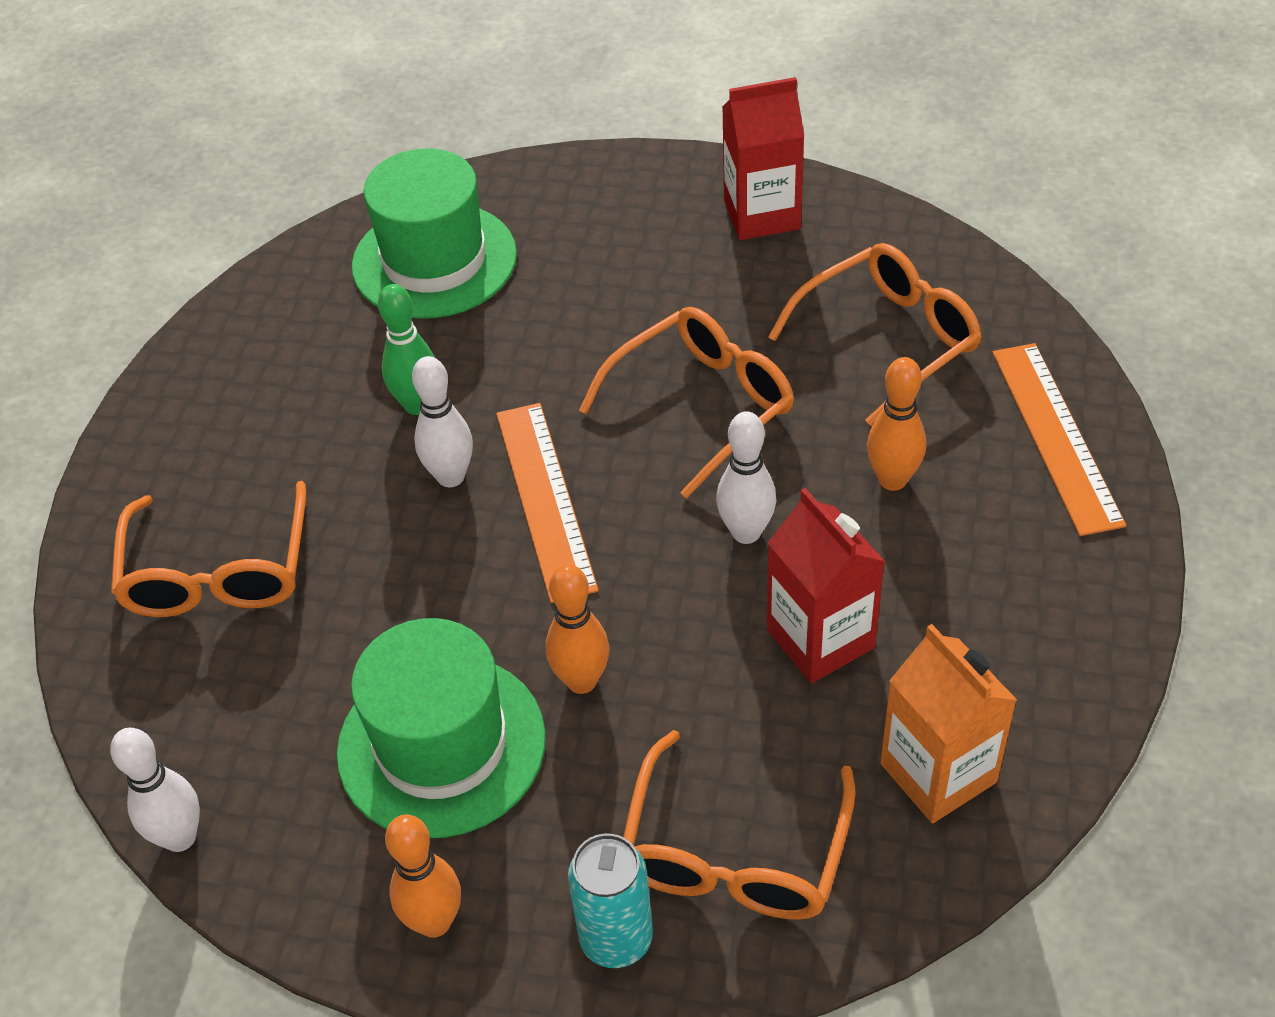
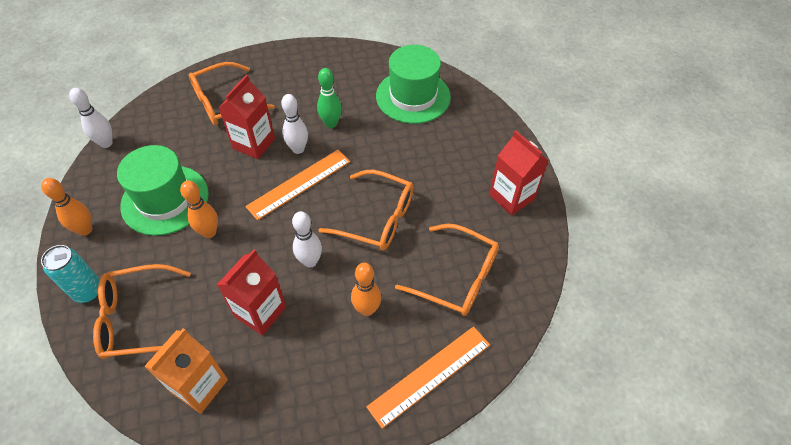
camera: 60 degrees right, 5 degrees up
none -> red carton [219,75,275,159]

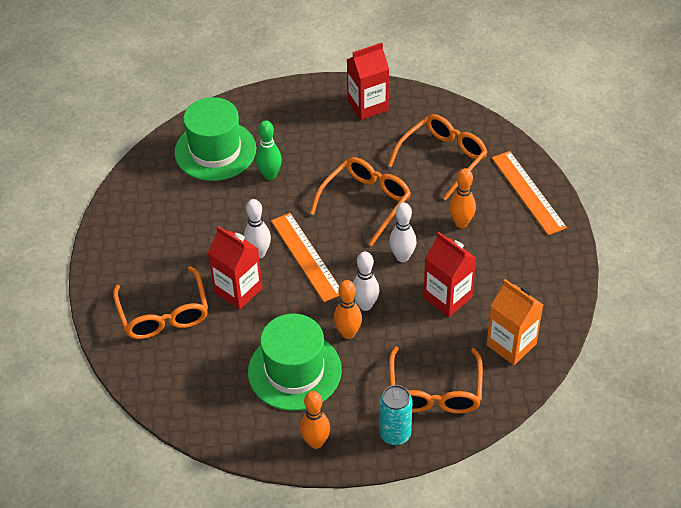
camera: 75 degrees left, 5 degrees down
white bowling pin [69,88,113,148] -> white bowling pin moved to [353,252,379,311]
green bowling pin [317,68,342,128] -> green bowling pin moved to [256,120,282,180]

